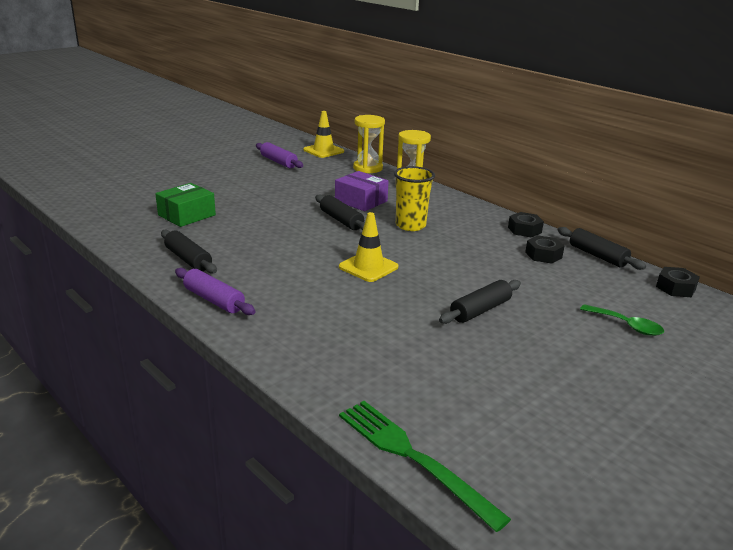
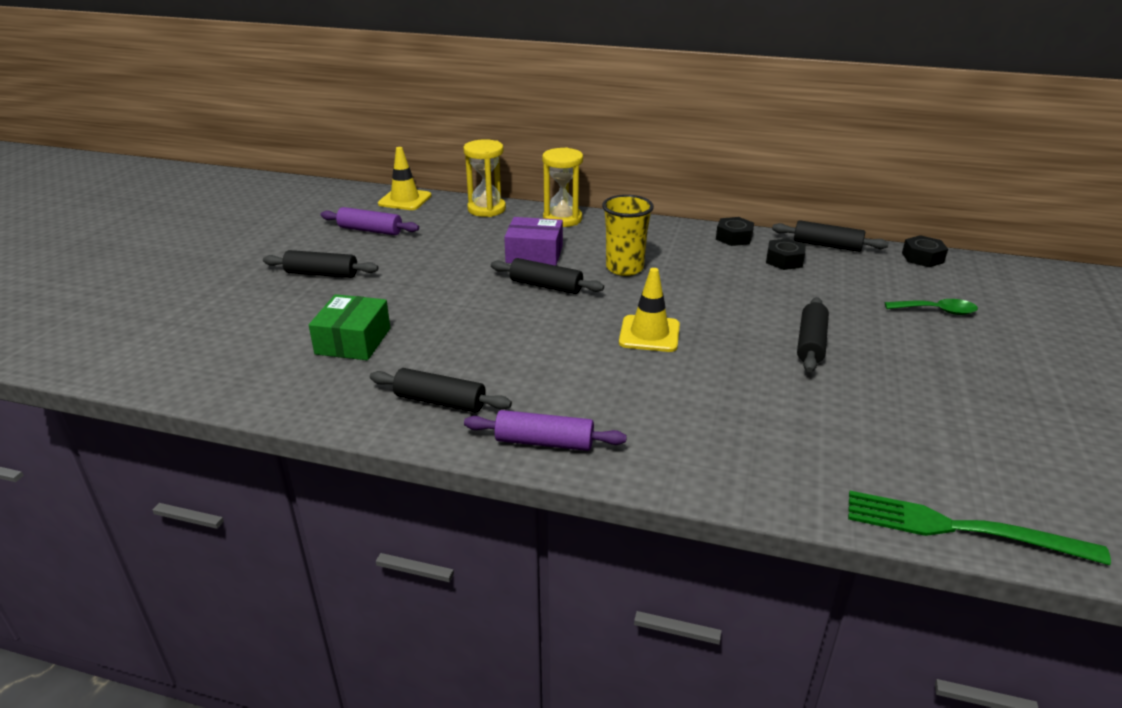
camera: 30 degrees left, 5 degrees up
none -> black rolling pin [263,250,378,278]

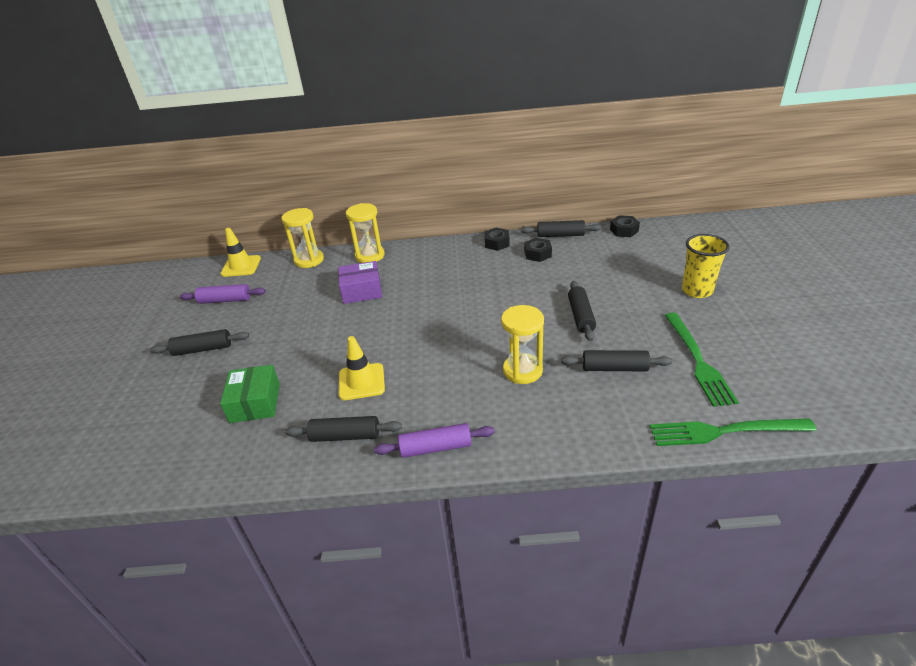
camera: 15 degrees left, 5 degrees up
black rolling pin [491,258,604,294] -> black rolling pin moved to [561,350,672,371]
yellow cup [602,195,654,276] -> yellow cup moved to [682,234,730,298]
yellow traffic cone [619,268,680,352] -> yellow traffic cone moved to [339,336,385,400]
green spoon [885,299,978,315] -> none
none -> yellow hourglass [501,305,544,384]
none -> green fork [665,313,739,407]

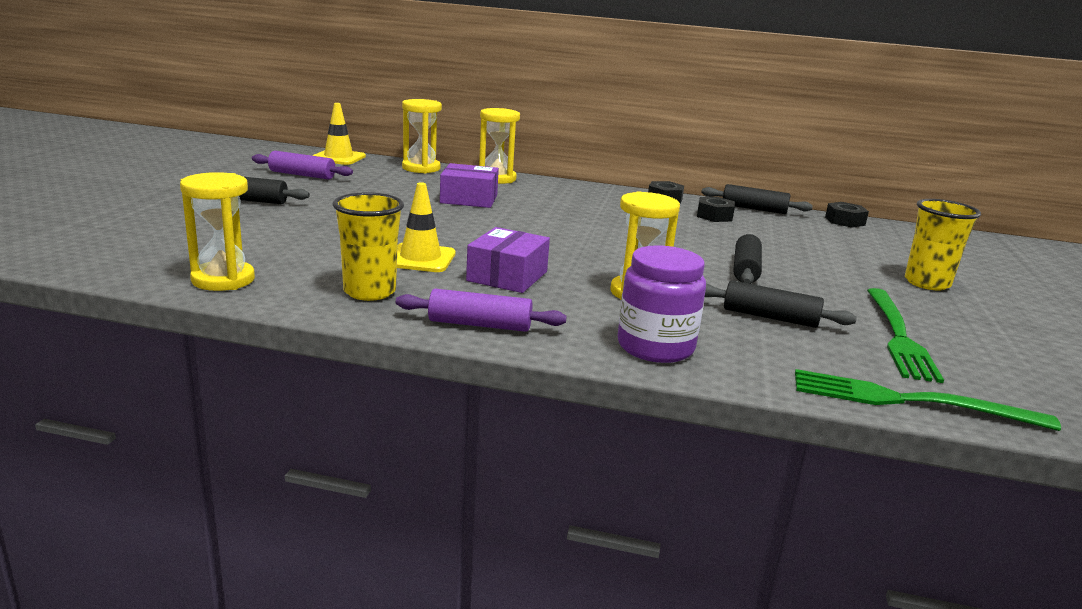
camera: 10 degrees right, 15 degrees down
green box [220,365,280,423] -> none
black rolling pin [285,416,402,442] -> yellow cup [332,192,404,301]
none -> yellow hourglass [180,172,255,291]
none -> purple box [466,227,550,293]
none -> purple jar [617,245,706,363]

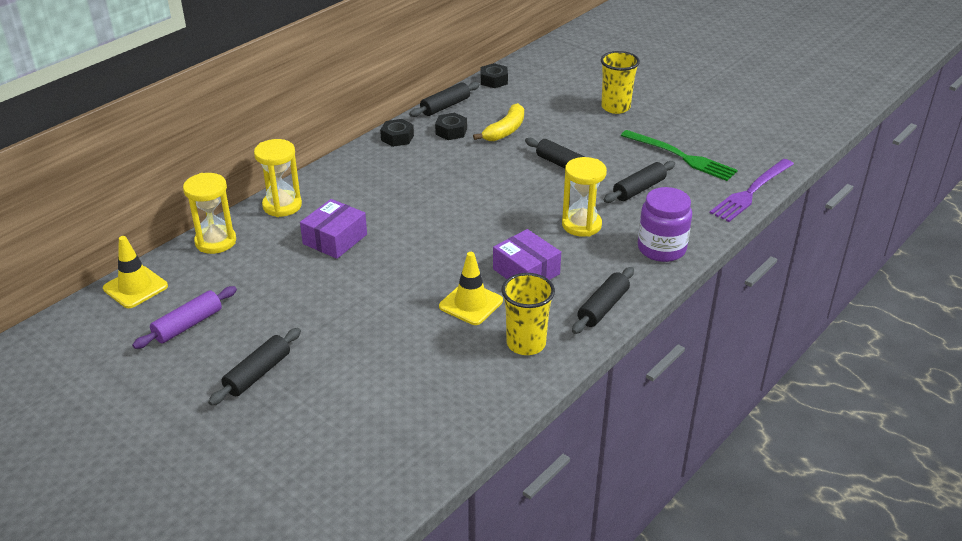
camera: 60 degrees left, 15 degrees up
yellow hourglass [180,172,255,291] -> none
purple rolling pin [396,289,567,332] -> black rolling pin [572,267,634,334]
green fork [795,369,1061,431] -> purple fork [710,159,794,222]
none -> yellow banana [473,103,524,141]

